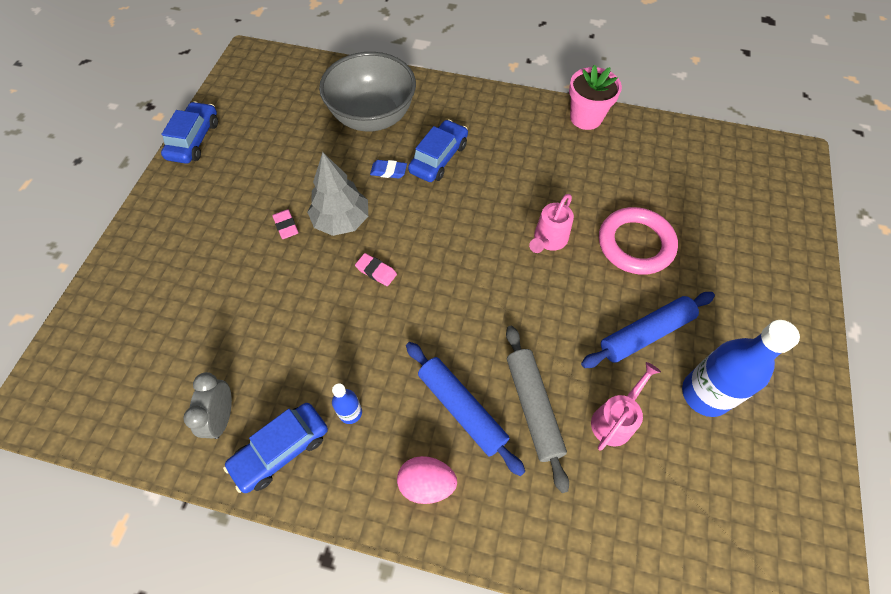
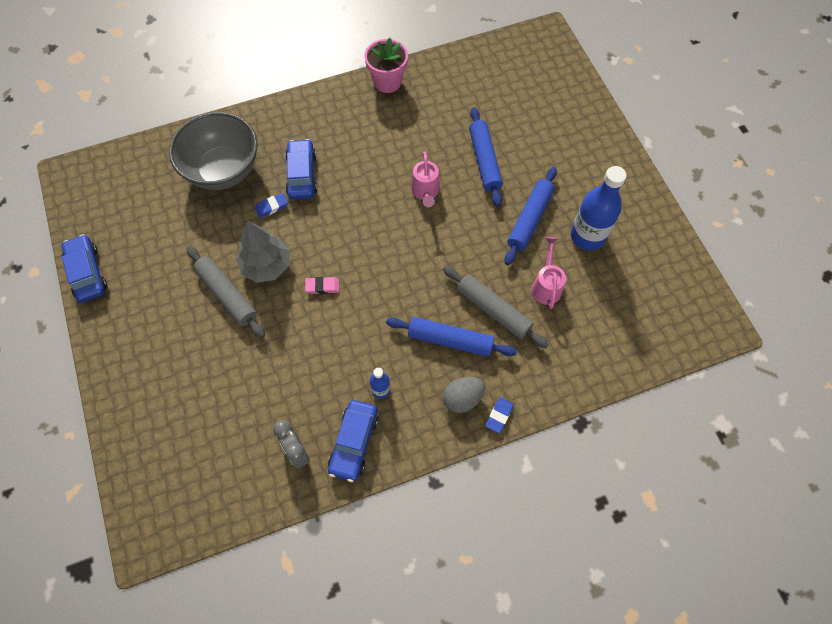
camera: 35 degrees left, 5 degrees up
pink eraser [272,209,299,239] -> grey rolling pin [186,246,265,338]
pink egg [397,456,457,504] -> grey egg [443,377,485,413]
pink ring [599,207,678,275] -> blue rolling pin [469,107,503,207]
none -> blue eraser [485,397,514,433]

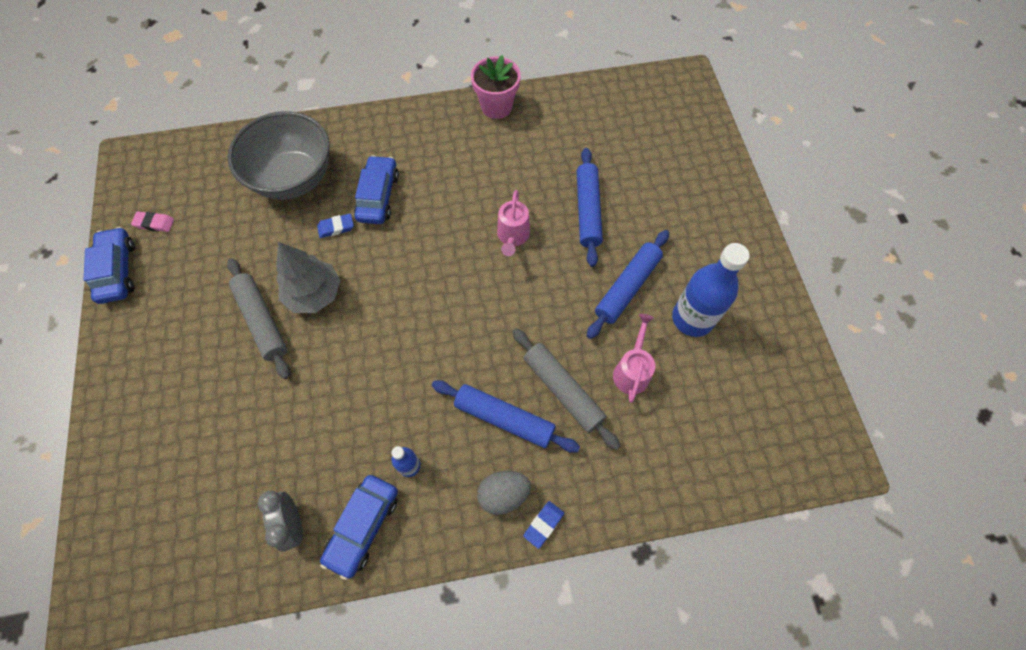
camera: 10 degrees right, 0 degrees up
pink eraser [305,277,339,294] -> pink eraser moved to [131,212,174,232]

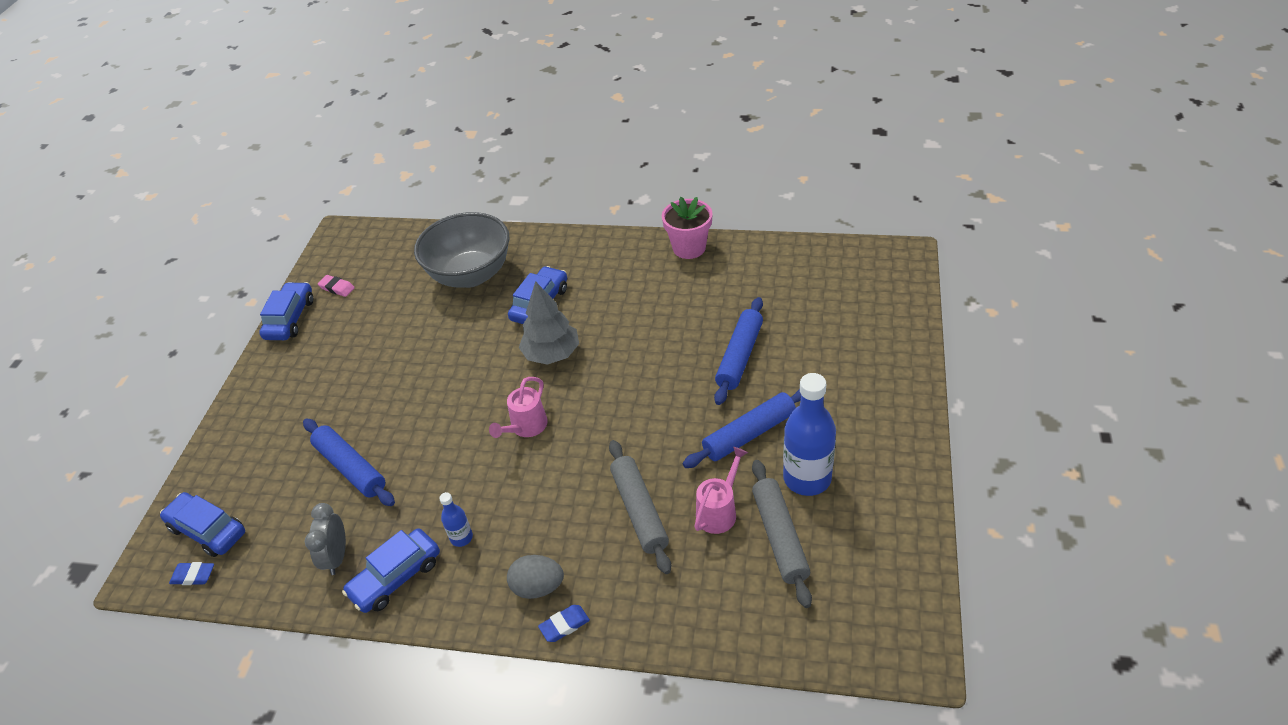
camera: 25 degrees right, 20 degrees down
grey rolling pin [227,258,290,379] -> grey rolling pin moved to [752,460,812,608]
grey tree [276,242,340,313] -> grey tree moved to [519,281,579,364]
blue eraser [317,214,354,238] -> blue eraser moved to [169,562,214,585]
blue rolling pin [432,380,580,453] -> blue rolling pin moved to [303,419,395,506]
pink watering can [497,190,530,256] -> pink watering can moved to [489,377,548,438]
none -> blue car [160,492,245,557]

